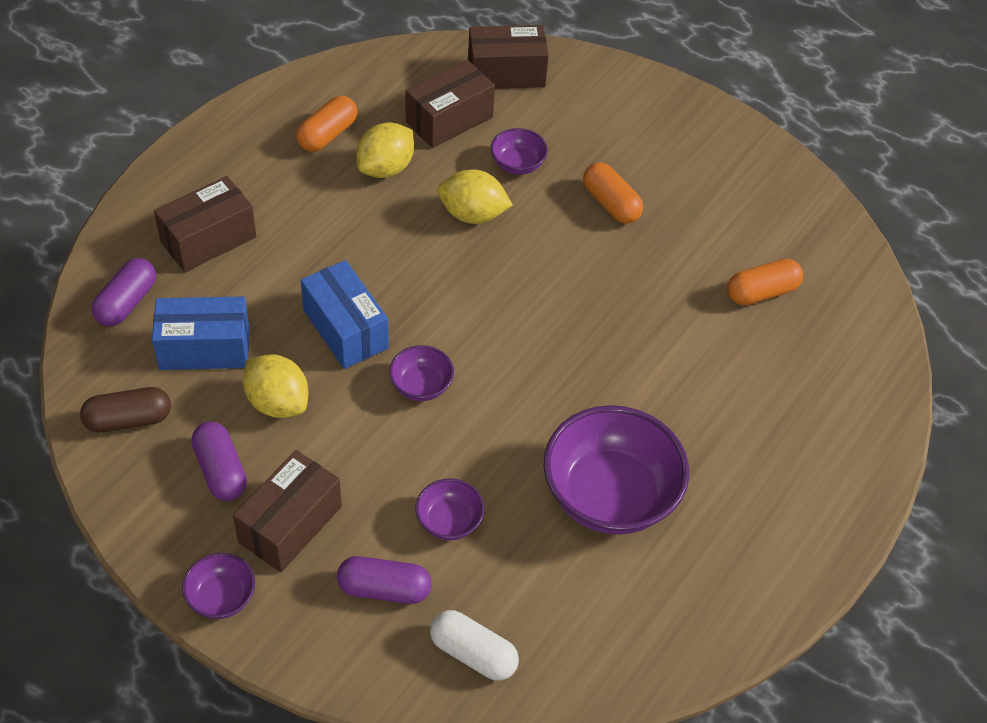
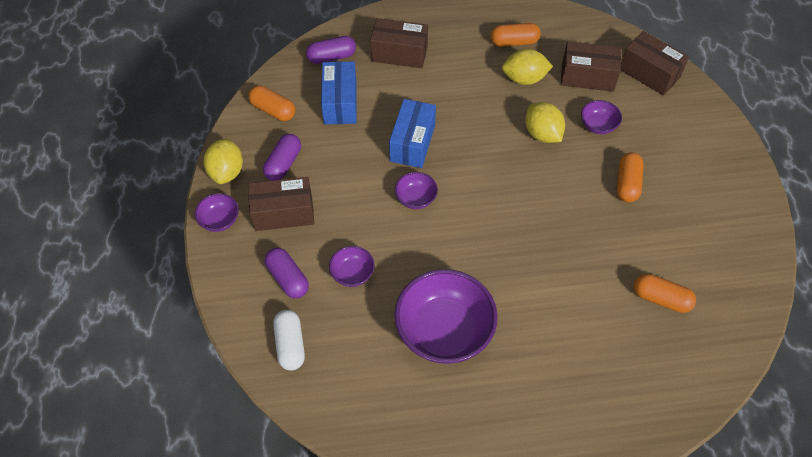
camera: 50 degrees right, 5 degrees up
brown capsule [80,387,171,433] -> orange capsule [248,86,295,121]
blue box [152,296,250,370] -> blue box turned 45 degrees clockwise [321,61,357,124]
yellow lemon [243,354,308,418] -> yellow lemon moved to [204,138,243,184]

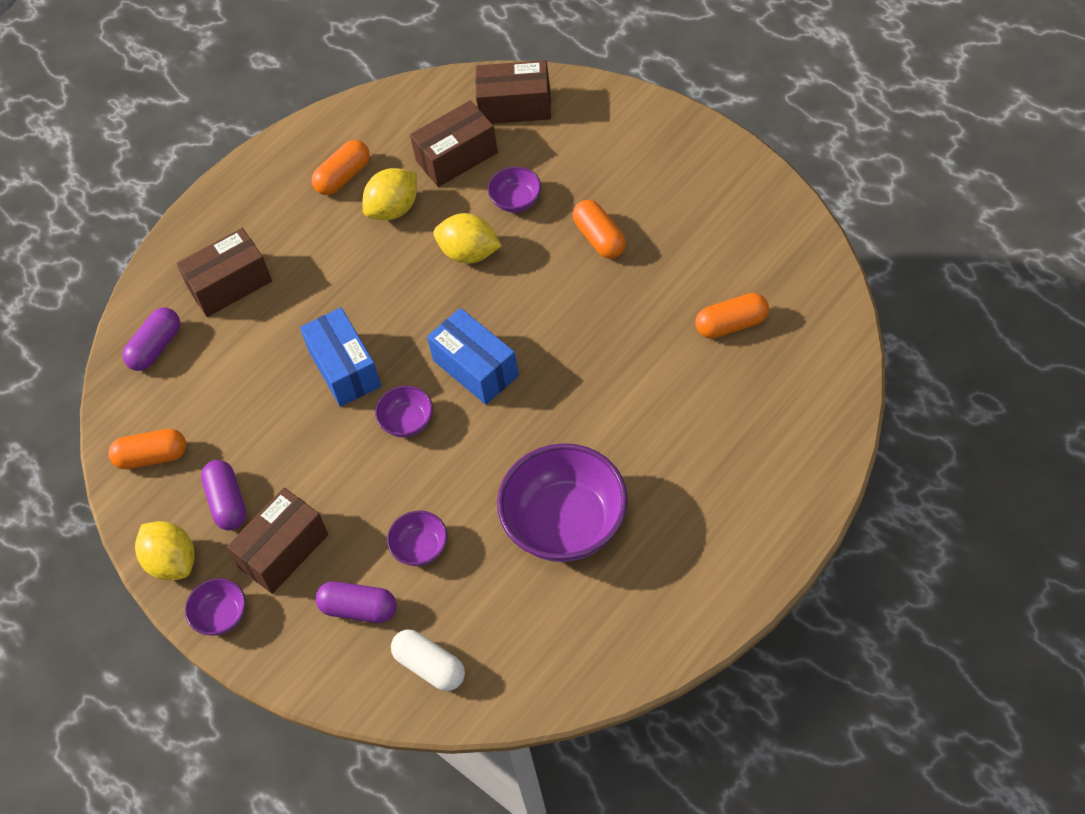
camera: 35 degrees left, 0 degrees up
blue box [321,61,357,124] -> blue box moved to [427,308,519,405]

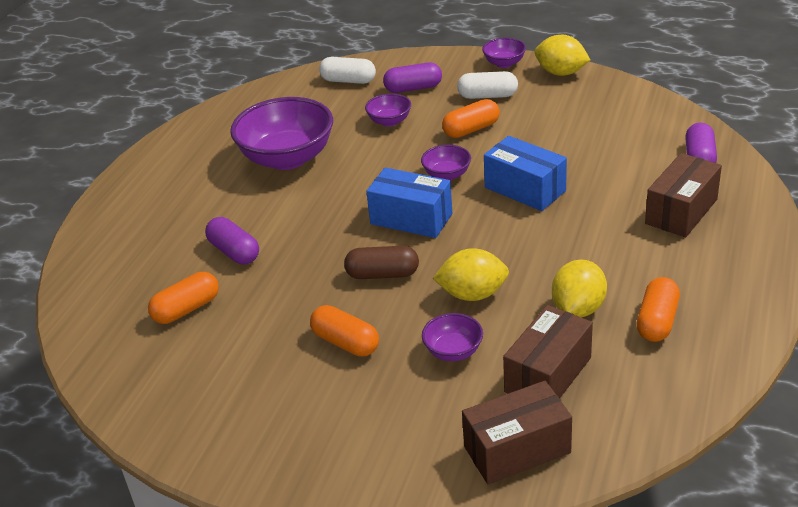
camera: 155 degrees right, 20 degrees down
orange capsule [108,429,186,469] -> orange capsule moved to [442,99,500,138]
purple capsule [201,460,246,531] -> purple capsule moved to [205,217,259,264]
brown box [227,488,328,594] -> white capsule [457,71,518,99]
none -> brown capsule [344,246,419,279]

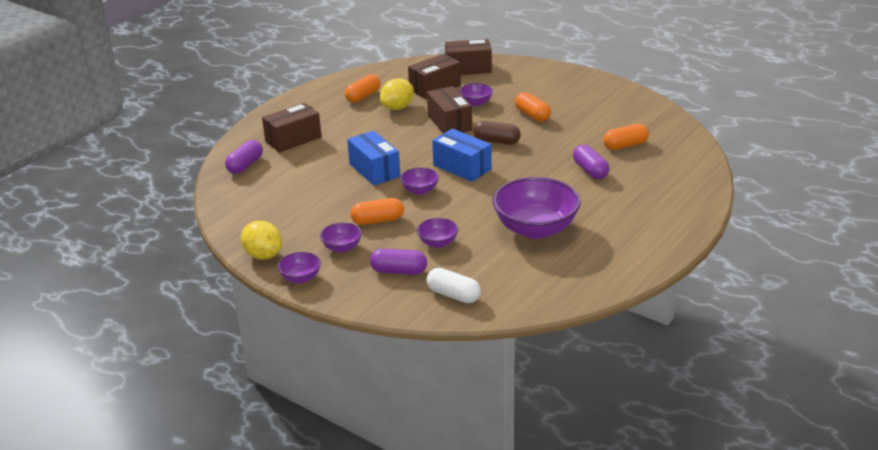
camera: 165 degrees left, 5 degrees down
yellow lemon [433,248,509,301] -> brown box [427,86,472,133]
white capsule [457,71,518,99] -> purple bowl [320,222,362,253]

